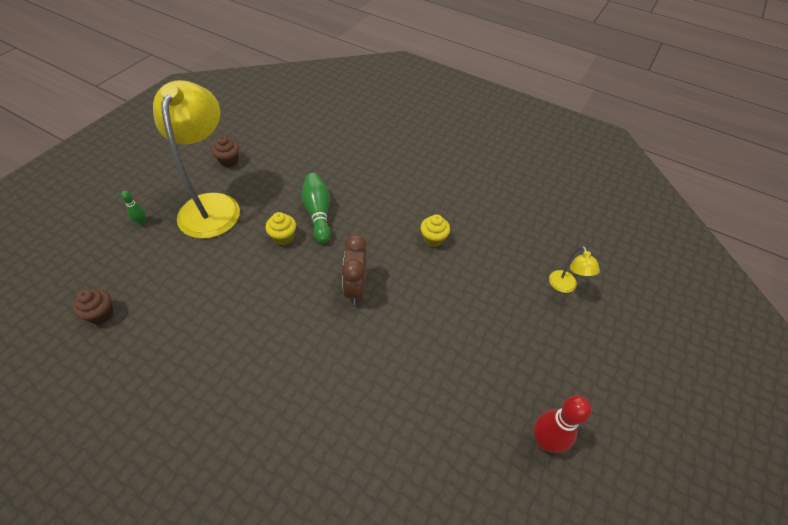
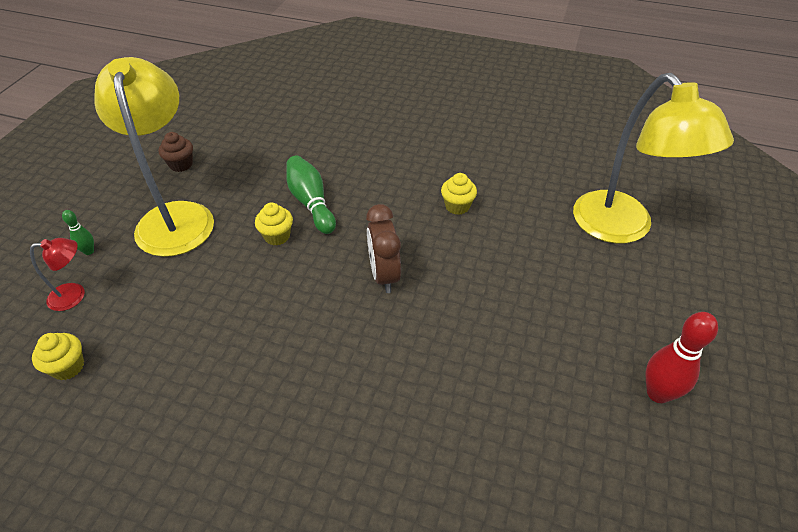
camera: 10 degrees left, 5 degrees down
brown cupcake [72,289,114,324] -> yellow cupcake [32,333,84,380]
yellow lamp [549,246,600,293] -> yellow lamp [573,73,734,244], size x2.39
none -> red lamp [30,238,85,311]

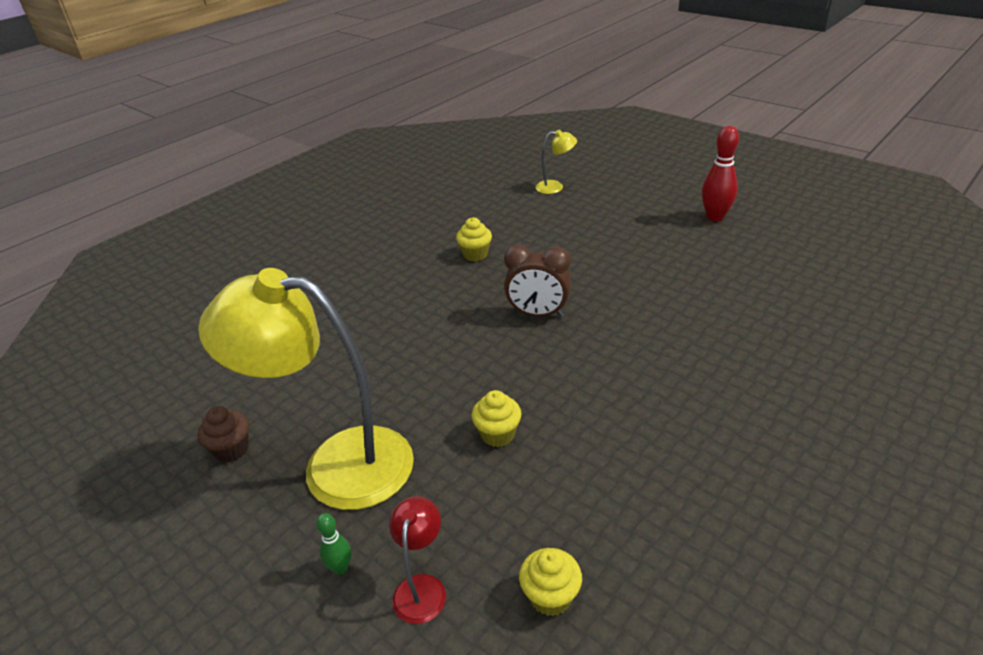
camera: 65 degrees left, 10 degrees down
yellow cupcake [255,203,293,245] -> yellow cupcake moved to [471,390,521,447]
green bowling pin [286,156,336,234] -> none
yellow lamp [573,73,734,244] -> yellow lamp [535,129,577,194], size x0.42

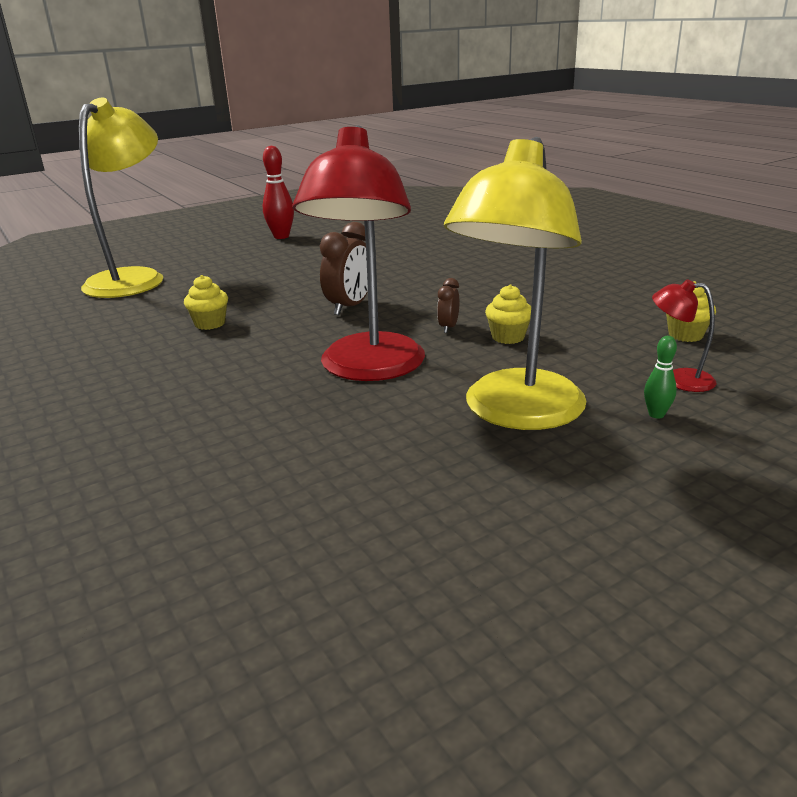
camera: 75 degrees left, 10 degrees down
brown cupcake [198,406,249,463] -> none
yellow lamp [535,129,577,194] -> yellow lamp [79,98,164,298], size x2.39
none -> red lamp [292,125,425,381]
none -> brown clock [437,278,459,333]

